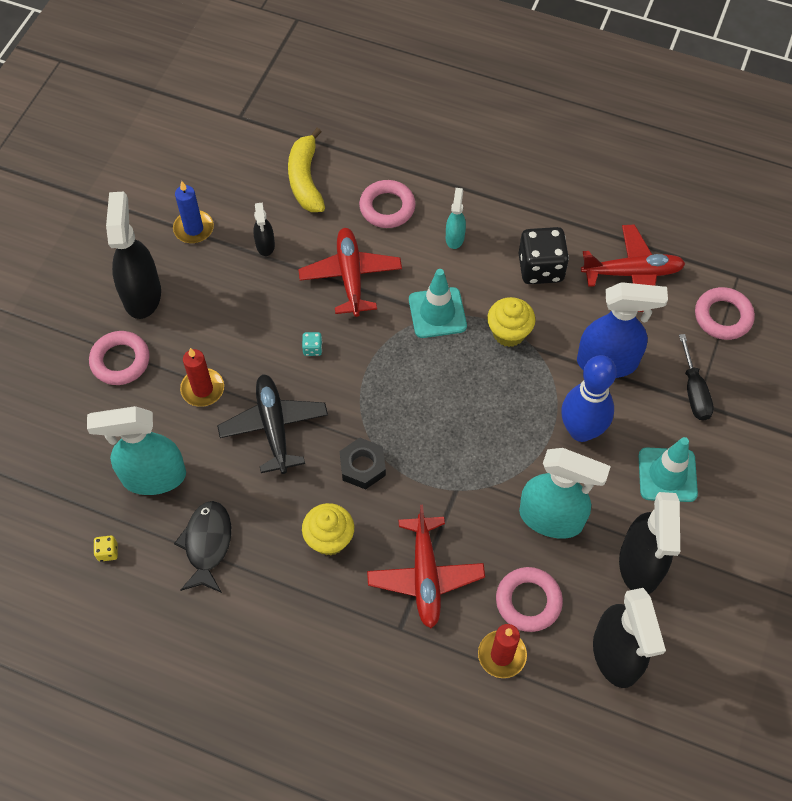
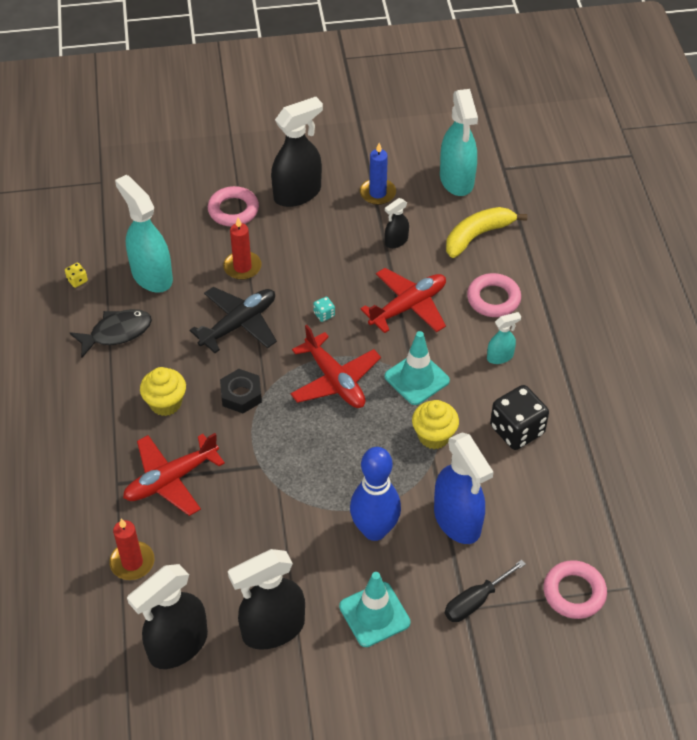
camera: 60 degrees right, 10 degrees down
pink ring [496,567,563,632] -> none
turquoise spray bottle [519,448,611,539] -> turquoise spray bottle moved to [440,89,478,196]
red plane [581,224,686,312] -> red plane moved to [290,325,381,408]

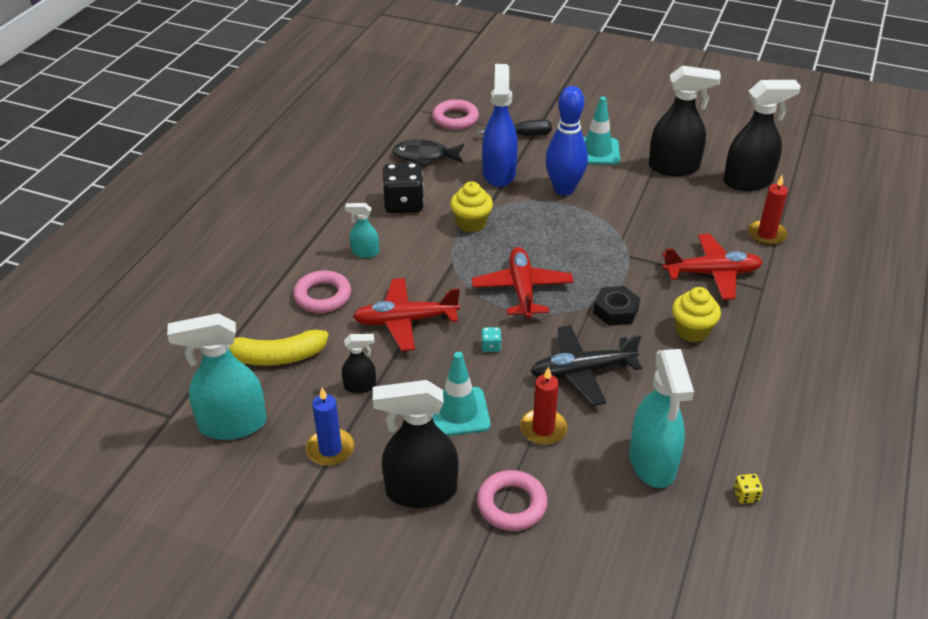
camera: 150 degrees left, 10 degrees down
black fish [70,309,152,358] -> black fish moved to [393,140,464,167]
turquoise traffic cone [385,331,450,405] -> turquoise traffic cone moved to [432,352,491,436]
turquoise spray bottle [440,89,478,196] -> turquoise spray bottle turned 120 degrees counterclockwise [167,313,267,440]

